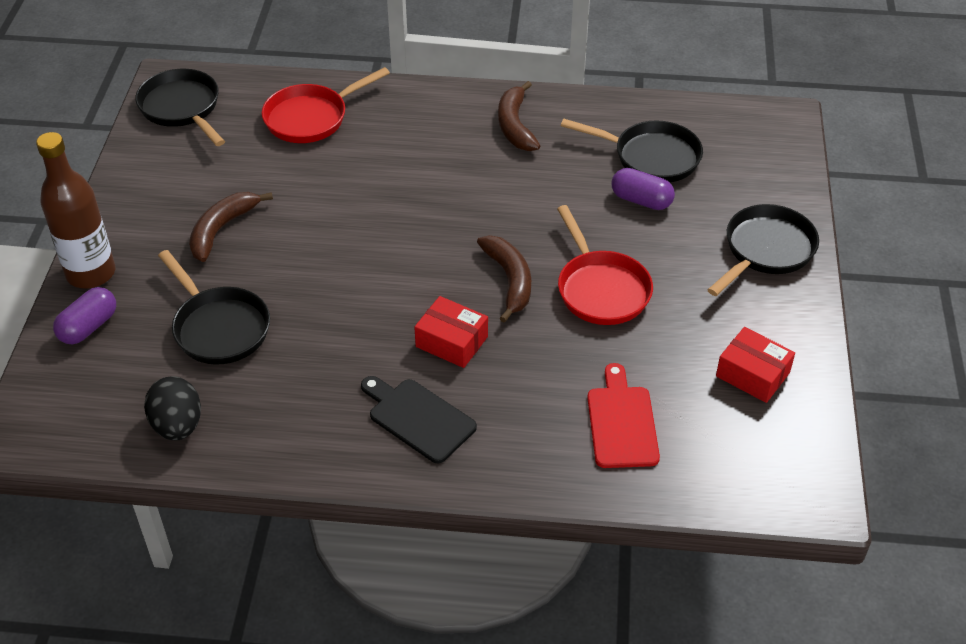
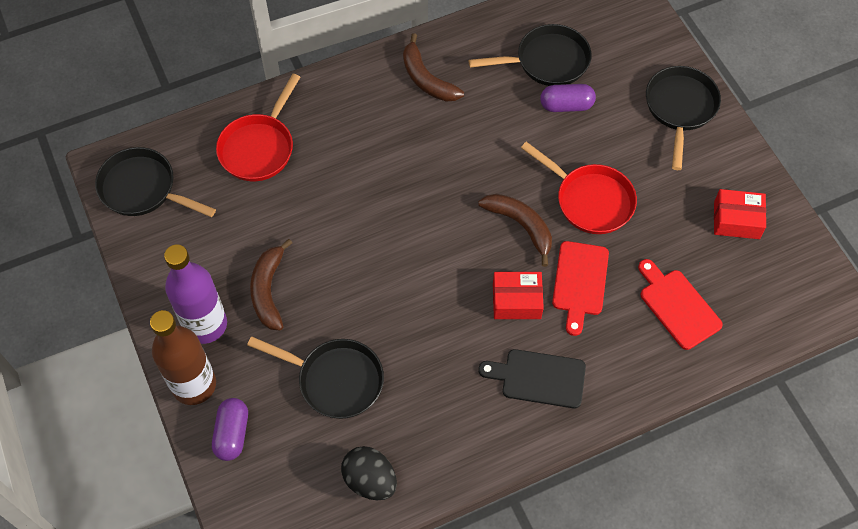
camera: 30 degrees left, 15 degrees up
none -> purple bottle [164,245,227,344]
none -> red cutting board [552,241,609,336]

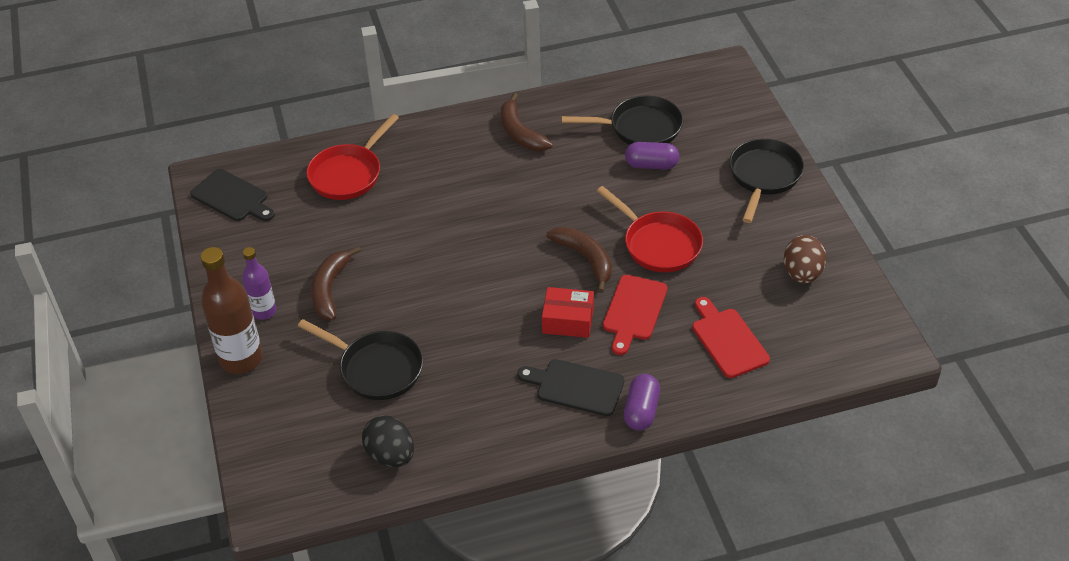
camera: 10 degrees right, 15 degrees down
black pan [95,147,216,217] -> black cutting board [190,169,275,221]
purple bottle [164,245,227,344] -> purple bottle [242,247,277,320], size x0.59
purple capsule [212,398,248,461] -> purple capsule moved to [624,374,660,431]
red box [714,189,766,239] -> brown egg [784,235,826,283]

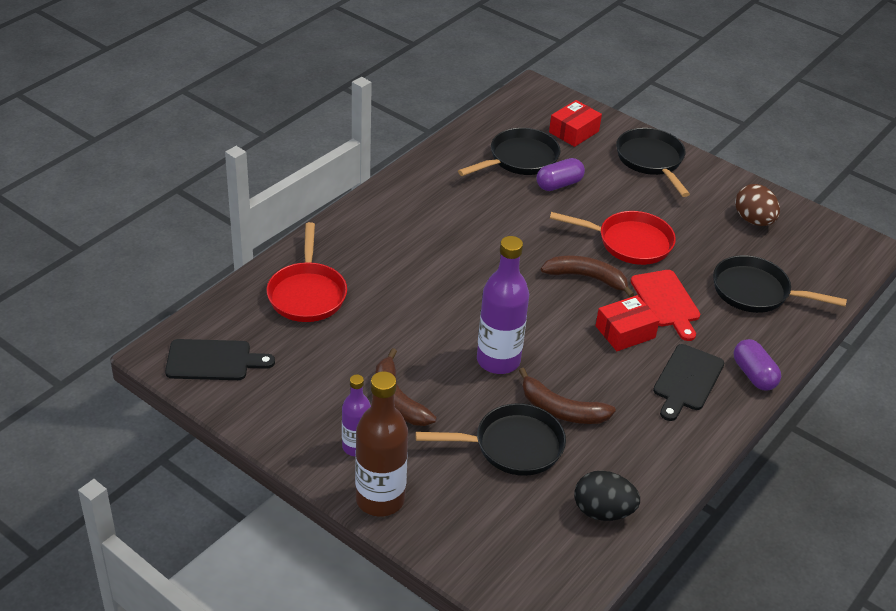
camera: 40 degrees left, 5 degrees down
brown banana [501,93,553,151] -> brown banana moved to [519,368,616,424]
black cutting board [517,359,624,416] -> black cutting board turned 45 degrees counterclockwise [653,344,724,421]
red cutting board [692,297,770,378] -> black pan [713,255,847,313]
none -> purple bottle [477,236,529,374]
none -> red box [549,100,602,147]

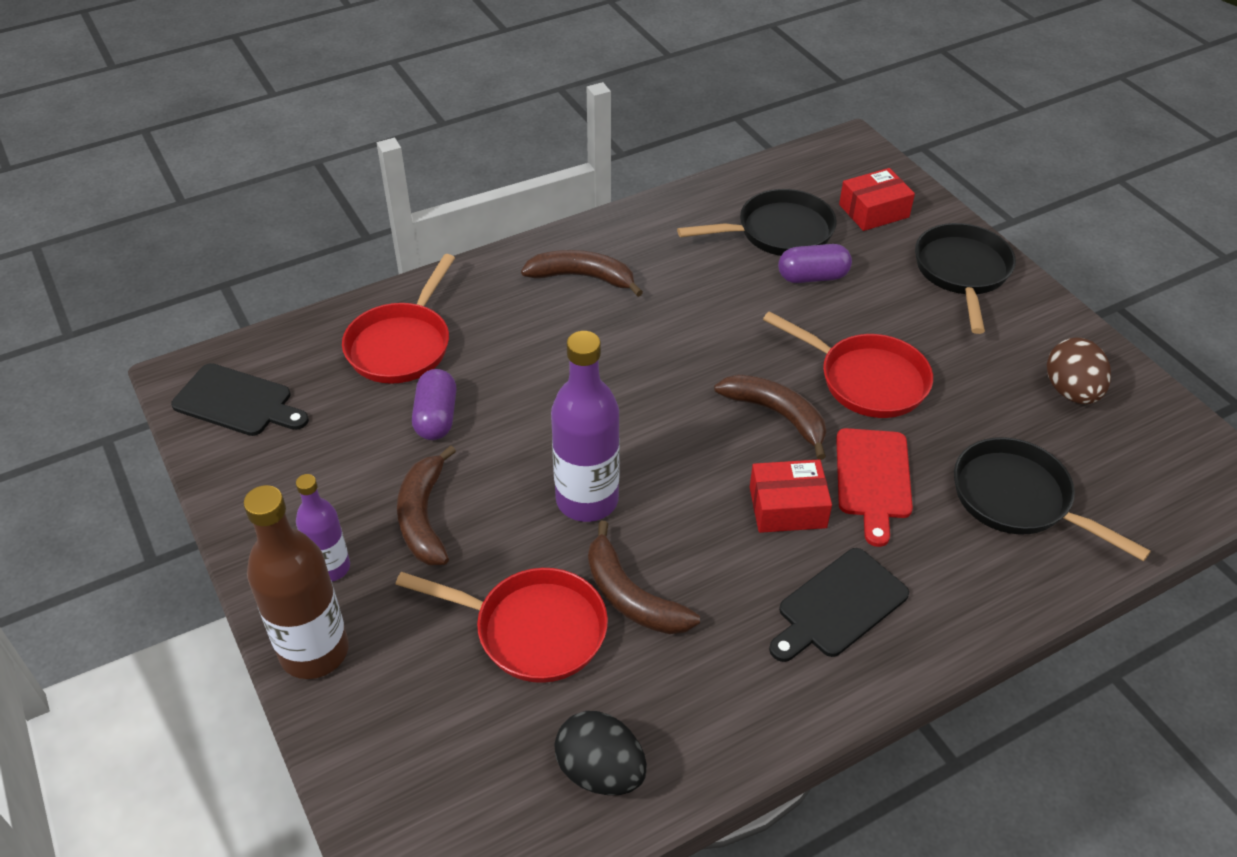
camera: 25 degrees right, 5 degrees up
black pan [415,403,566,476] -> red pan [395,568,608,683]
purple capsule [734,339,781,390] -> purple capsule moved to [412,369,456,440]
none -> brown banana [521,250,643,297]

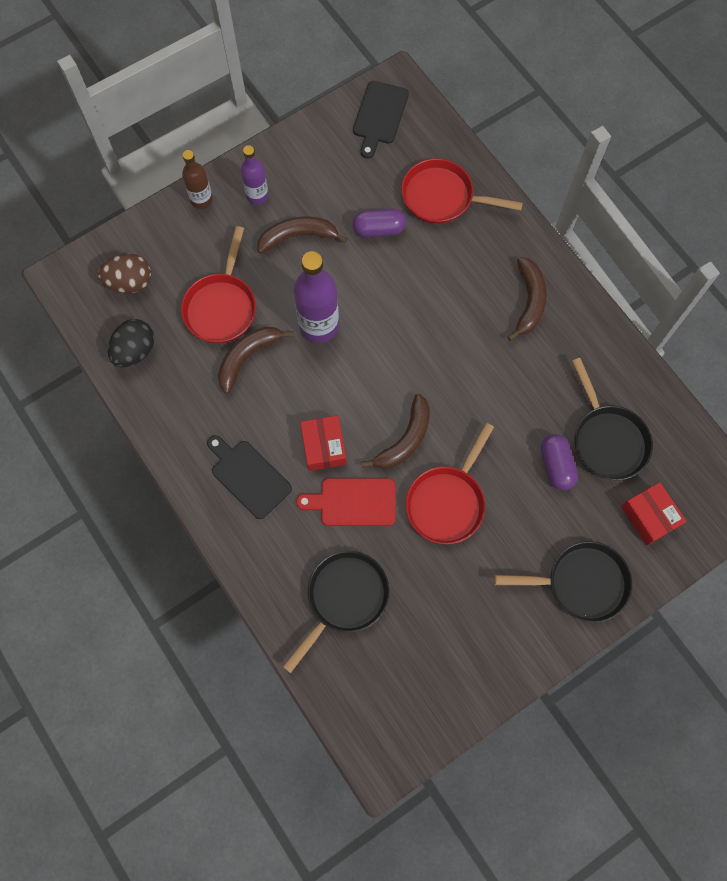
camera: 85 degrees right, 25 degrees up
brown bottle [244,485,349,679] -> brown bottle [182,150,213,209], size x0.59
brown egg [1047,337,1111,404] -> brown egg moved to [98,253,152,294]

